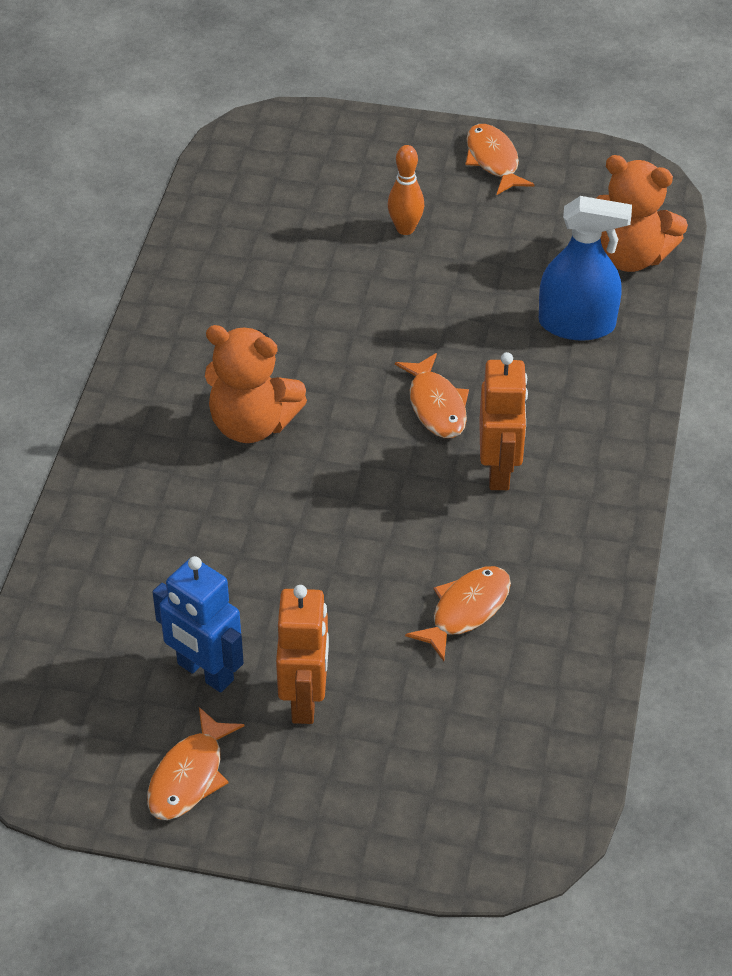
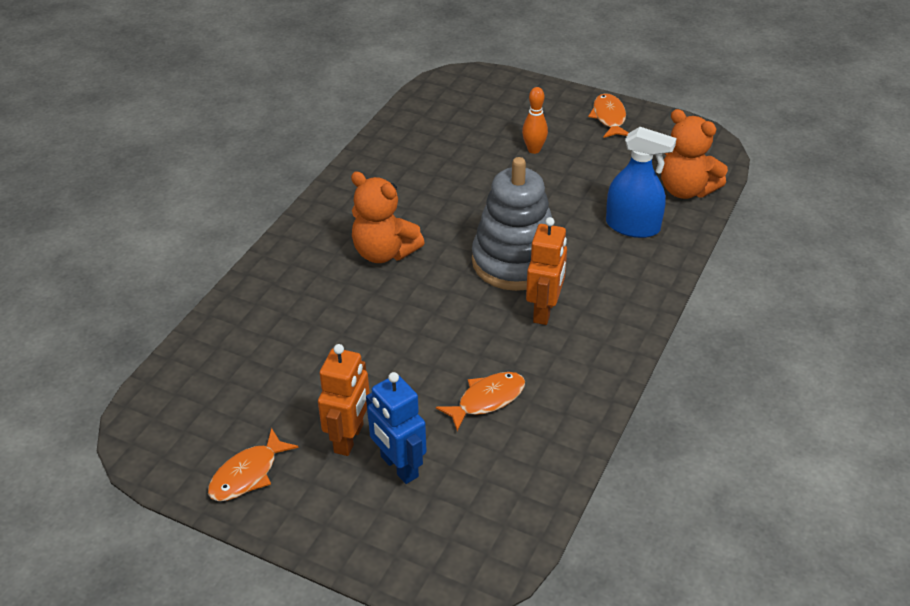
camera: 15 degrees right, 5 degrees down
blue robot [153,556,244,692] -> blue robot moved to [366,372,427,484]
orange fish [395,353,469,438] -> grey stacking toy [472,157,554,291]

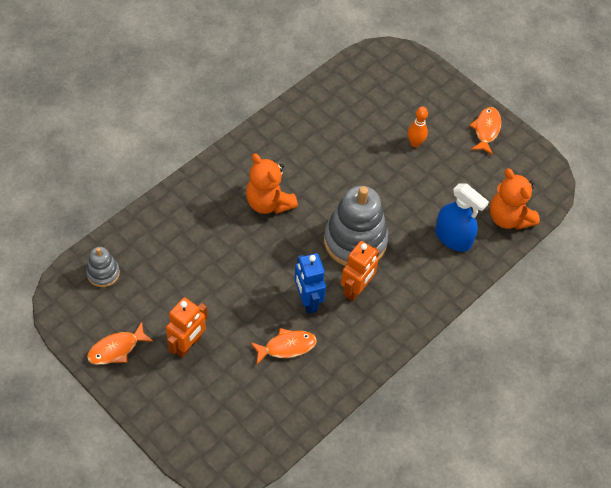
camera: 15 degrees right, 15 degrees up
blue robot [366,372,427,484] -> blue robot moved to [294,253,326,314]
none -> grey stacking toy [86,247,120,287]

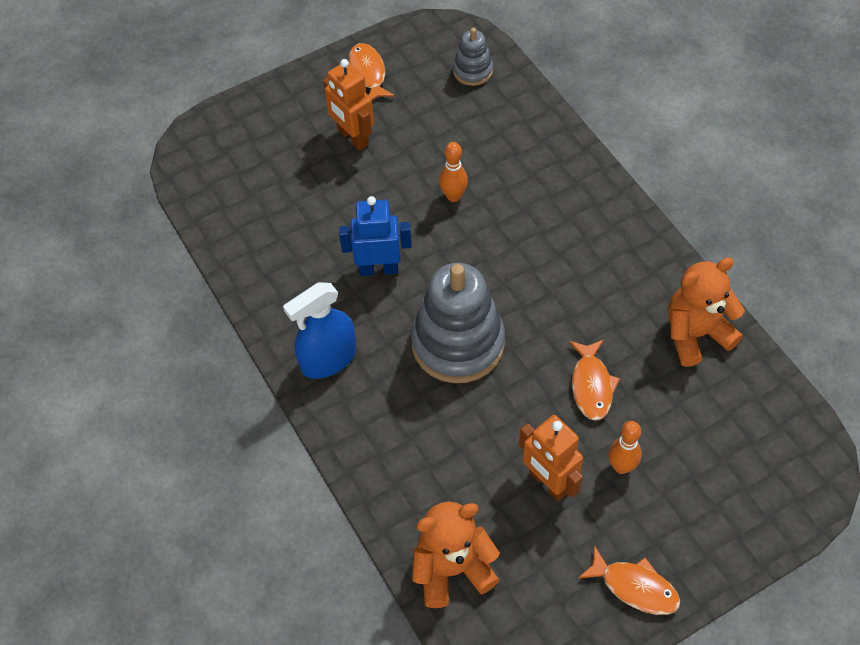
camera: 110 degrees right, 0 degrees up
orange teddy bear [246,153,298,214] -> orange teddy bear moved to [668,258,745,367]
orange fish [250,328,316,365] -> orange fish moved to [569,340,620,421]
orange robot [341,241,379,302] -> orange robot moved to [519,415,583,501]
blue spray bottle [435,183,489,252] -> blue spray bottle moved to [283,282,356,379]
none -> orange bowling pin [439,142,468,202]

